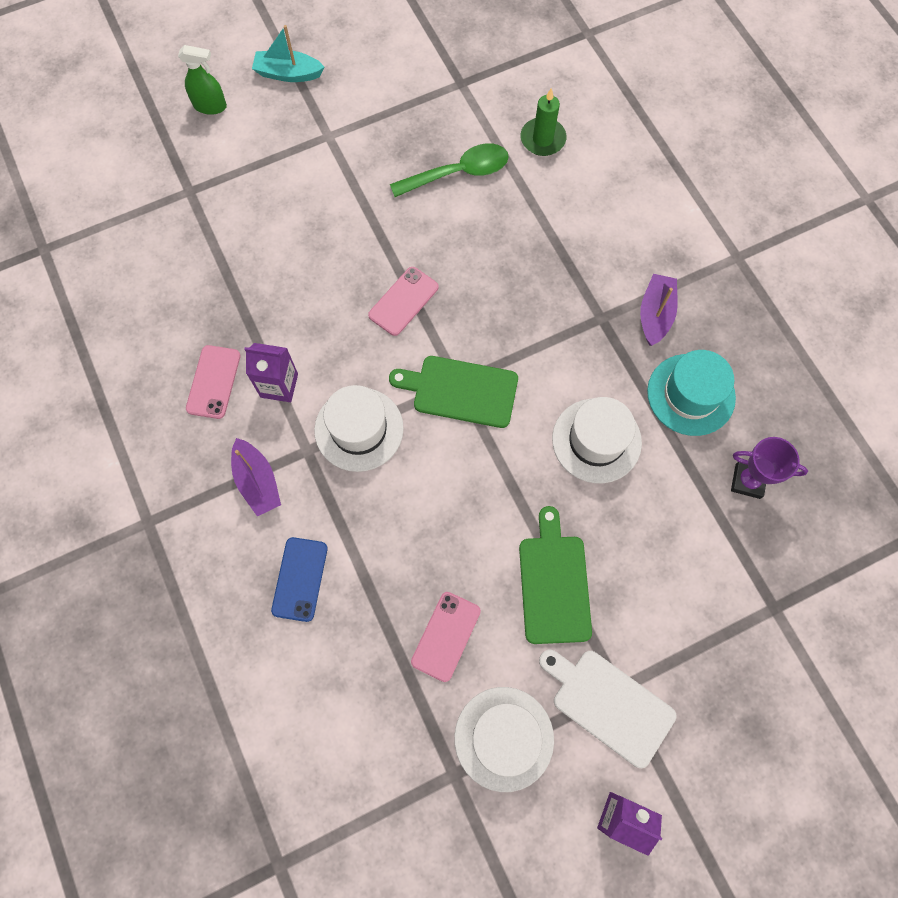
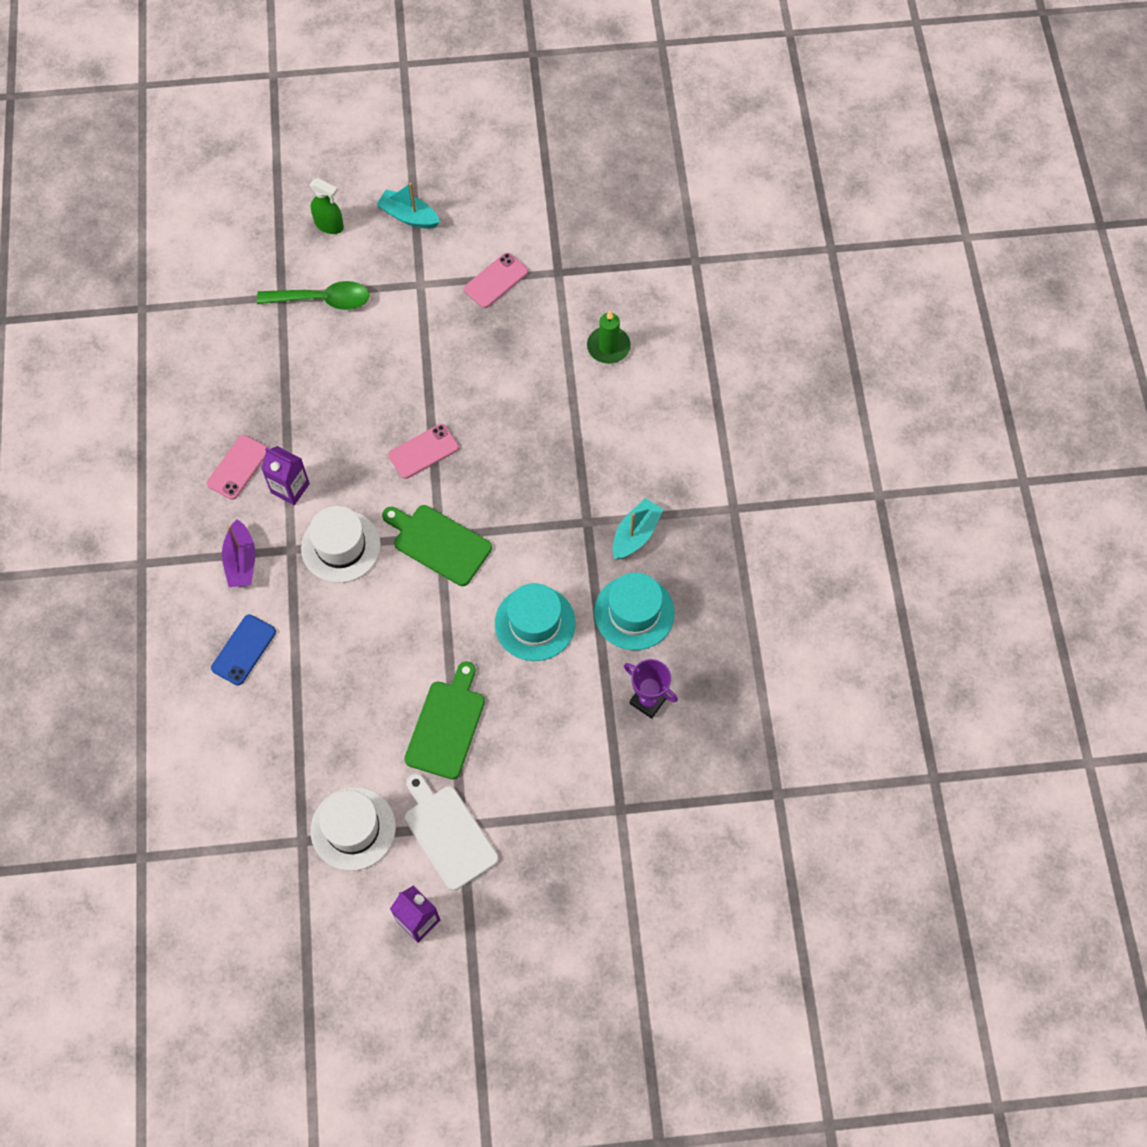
camera: 20 degrees right, 5 degrees down
green spoon [390,143,509,197] -> green spoon moved to [257,281,370,310]
pink phone [411,592,481,682] -> pink phone moved to [464,253,528,308]
white hat [552,397,642,483] -> turquoise hat [495,583,576,661]
purple boat [640,274,678,346] -> turquoise boat [613,498,664,559]

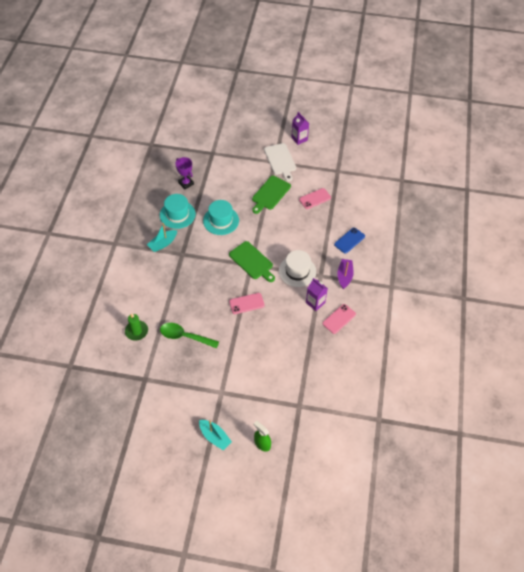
camera: 165 degrees left, 10 degrees down
green spoon [257,281,370,310] -> green spoon moved to [160,323,219,348]
white hat [311,787,396,871] -> none
pink phone [464,253,528,308] -> pink phone moved to [299,188,331,209]

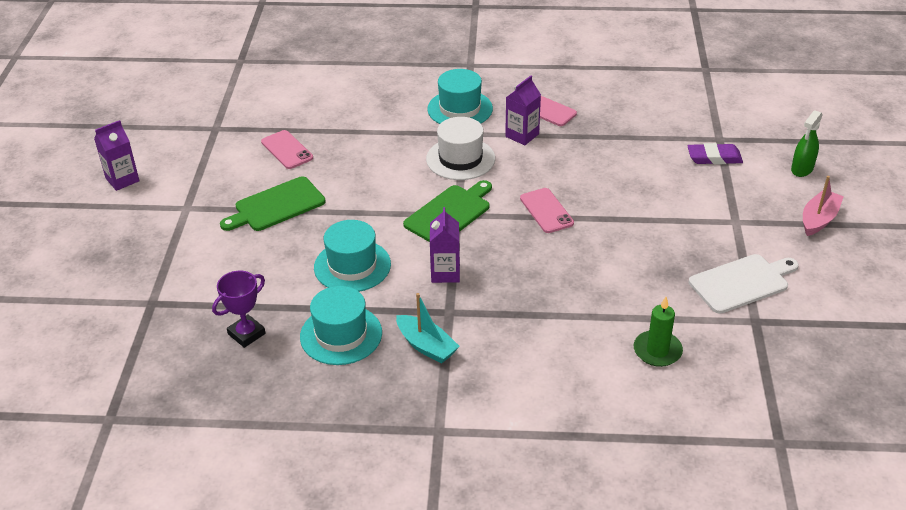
camera: 95 degrees left, 15 degrees down
green spoon [160,323,219,348] -> none
turquoise boat [199,420,232,451] -> pink boat [803,176,844,236]
green cutting board [252,176,291,214] -> green cutting board turned 120 degrees clockwise [220,176,326,231]
white cutting board [264,143,296,181] -> white cutting board moved to [689,254,799,314]
blue phone [334,227,365,254] -> none
purple boat [337,259,354,289] -> turquoise hat [427,69,493,124]
none -> purple carton [430,207,460,283]
none -> purple eraser [687,143,743,165]

